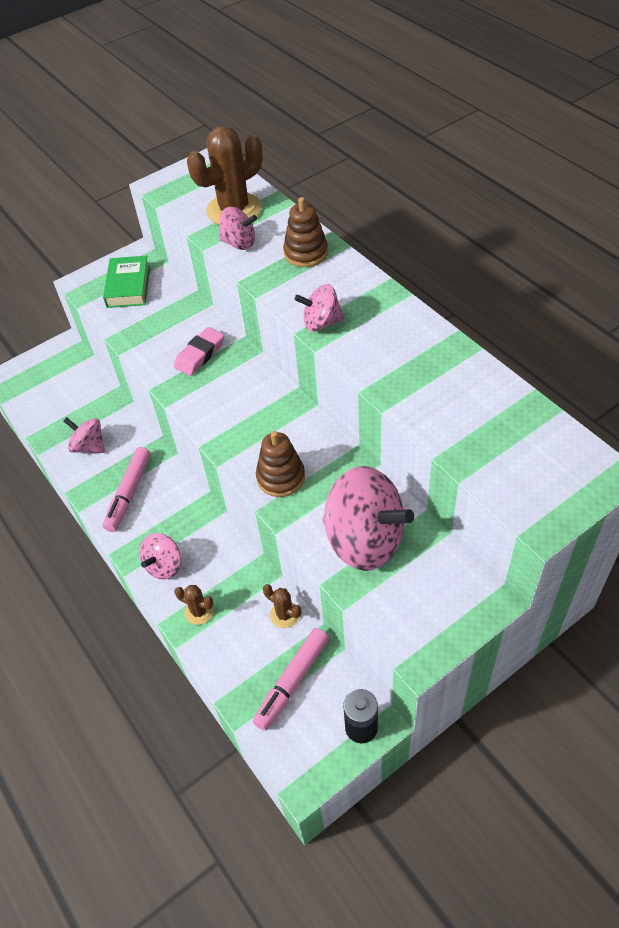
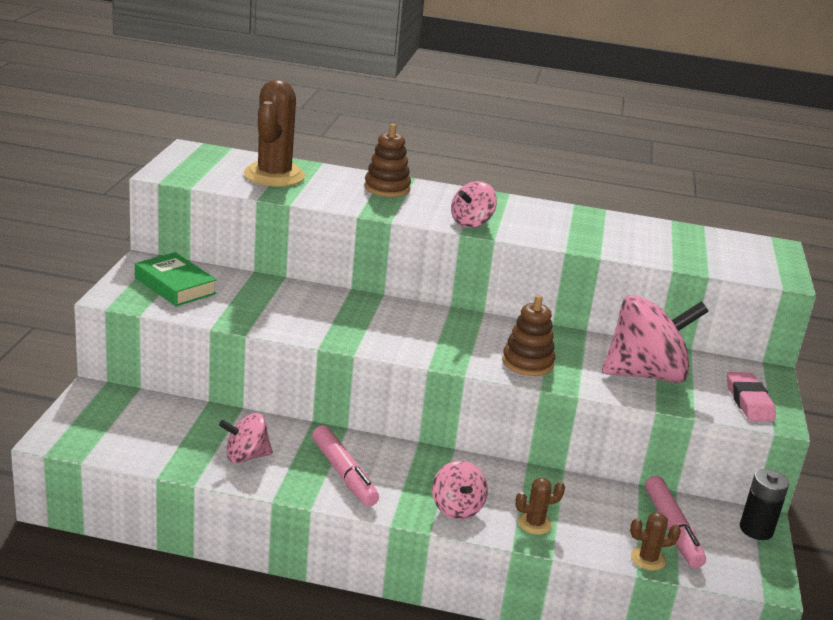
camera: 50 degrees left, 25 degrees down
pink eraser [174,327,224,376] -> pink eraser moved to [727,372,776,421]
pink spinning top [219,207,257,250] -> none
brown cactus [263,584,301,628] -> brown cactus moved to [630,512,681,571]

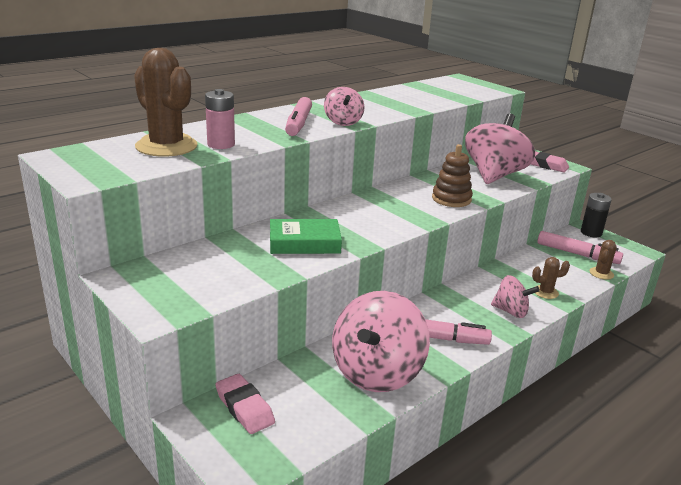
camera: 50 degrees left, 0 degrees up
green book [135,252,217,307] -> green book moved to [270,219,342,254]
pink spinning top [219,413,273,463] -> pink spinning top [332,291,430,392], size x1.90
brown stacking toy [364,124,411,197] -> none
brown cactus [515,478,565,535] -> brown cactus turned 60 degrees clockwise [532,257,570,299]
none -> pink battery [205,89,235,149]
none -> pink eraser [215,374,275,434]
none -> pink marker [285,97,312,136]

